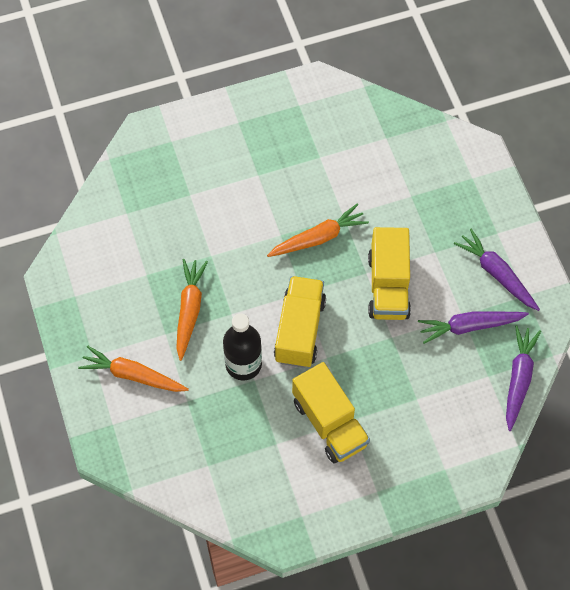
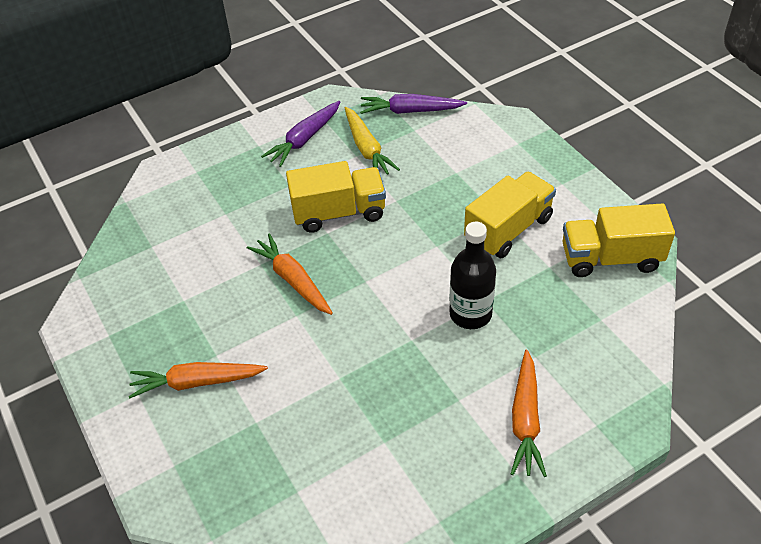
camera: 100 degrees left, 15 degrees down
orange carrot [176,259,208,361] -> orange carrot moved to [129,362,268,398]
yellow truck [274,276,326,368] -> yellow truck moved to [562,203,675,277]
purple carrot [418,312,529,344] -> yellow carrot [345,107,400,175]

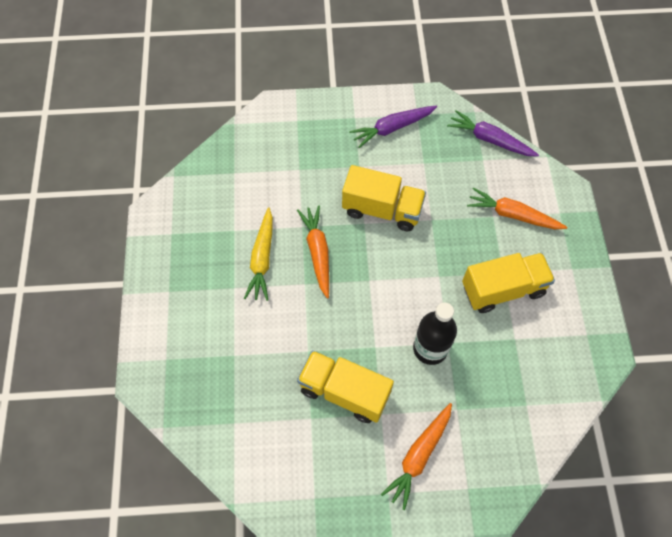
camera: 25 degrees right, 15 degrees up
orange carrot [129,362,268,398] -> orange carrot moved to [467,188,567,229]
yellow carrot [345,107,400,175] -> yellow carrot moved to [244,207,273,301]
yellow truck [562,203,675,277] -> yellow truck moved to [297,350,394,423]

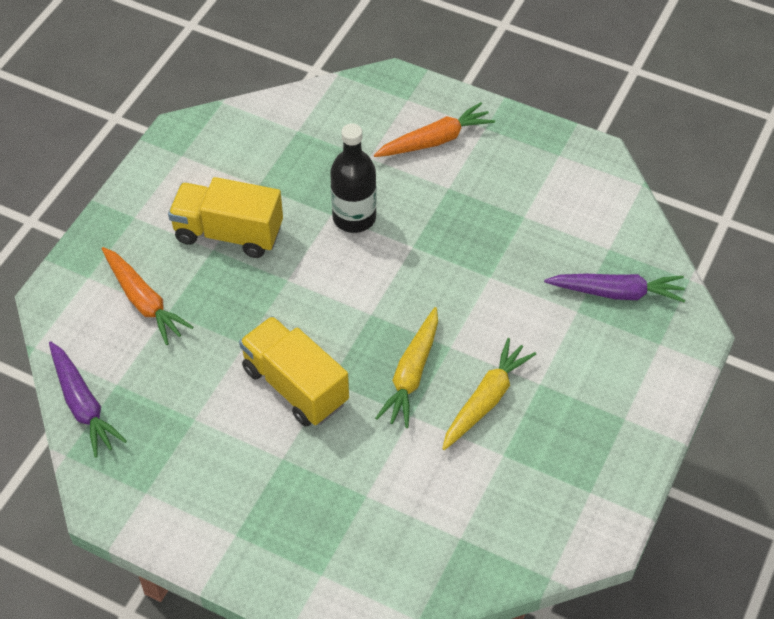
camera: 150 degrees left, 10 degrees down
orange carrot [297,205,329,299] -> yellow carrot [375,307,438,428]
yellow truck [297,350,394,423] -> none
purple carrot [349,105,437,148] -> purple carrot moved to [544,274,685,302]

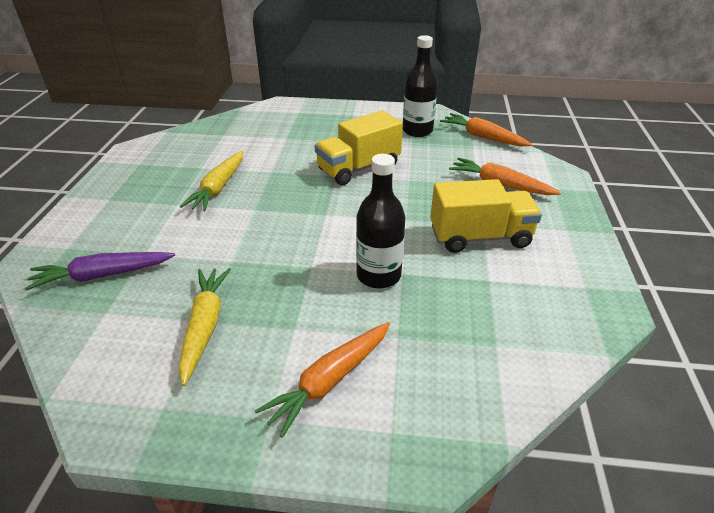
camera: 160 degrees right, 15 degrees down
purple carrot [49,341,127,458] -> orange carrot [440,113,533,146]
yellow truck [239,316,349,427] -> yellow truck turned 120 degrees clockwise [315,110,403,185]
yellow carrot [375,307,438,428] -> yellow carrot moved to [179,268,231,386]
none -> black bottle [403,35,438,137]

